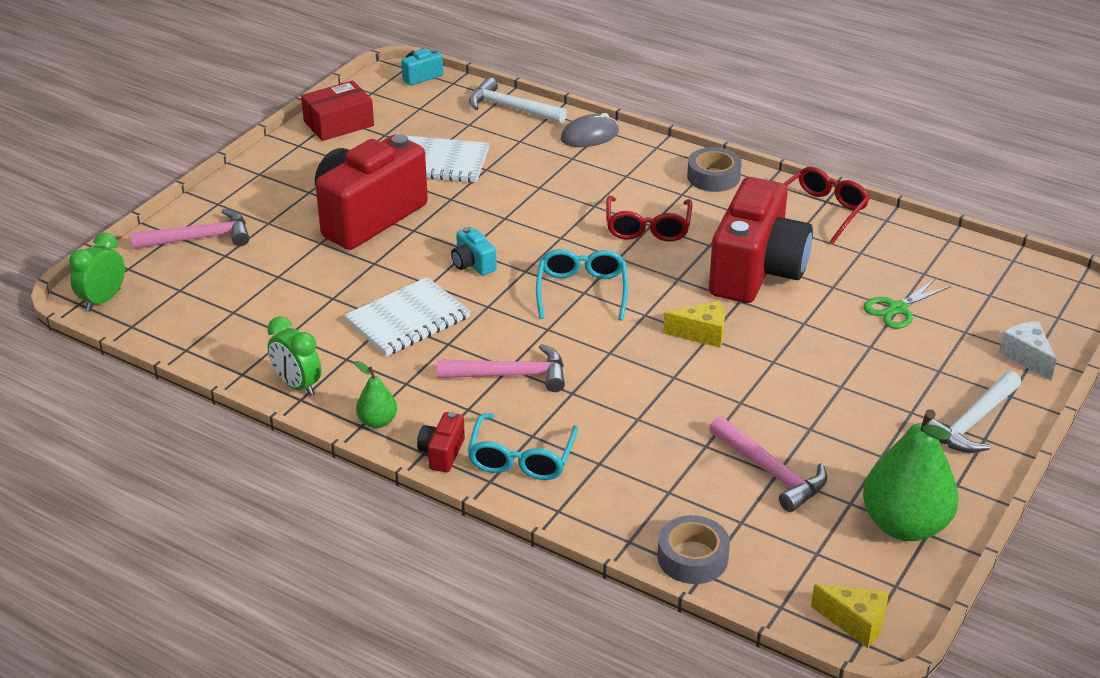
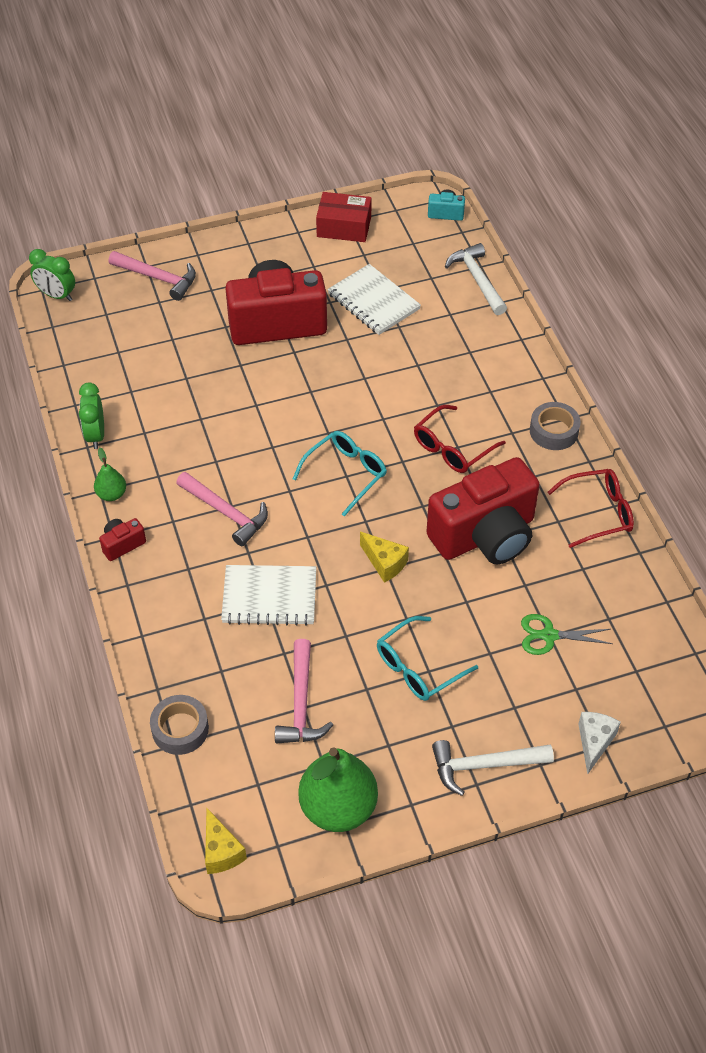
camera: 40 degrees right, 15 degrees up
green clock [69,233,125,312] -> green clock turned 135 degrees counterclockwise [29,249,75,301]
white notebook [344,277,470,356] -> white notebook moved to [221,565,316,626]
turquoise camera [451,227,497,276] -> none
turquoise glasses [467,413,578,480] -> turquoise glasses moved to [377,616,478,701]
grey mouse [561,113,619,147] -> none

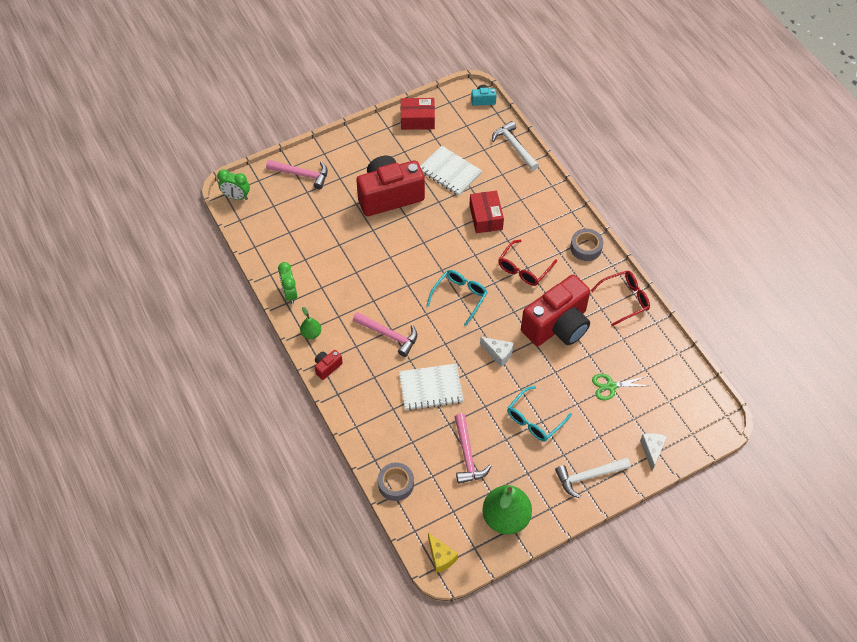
camera: 10 degrees left, 5 degrees up
yellow cheese [360,532,409,583] -> white cheese [480,337,514,367]
none -> red box [469,191,504,233]

